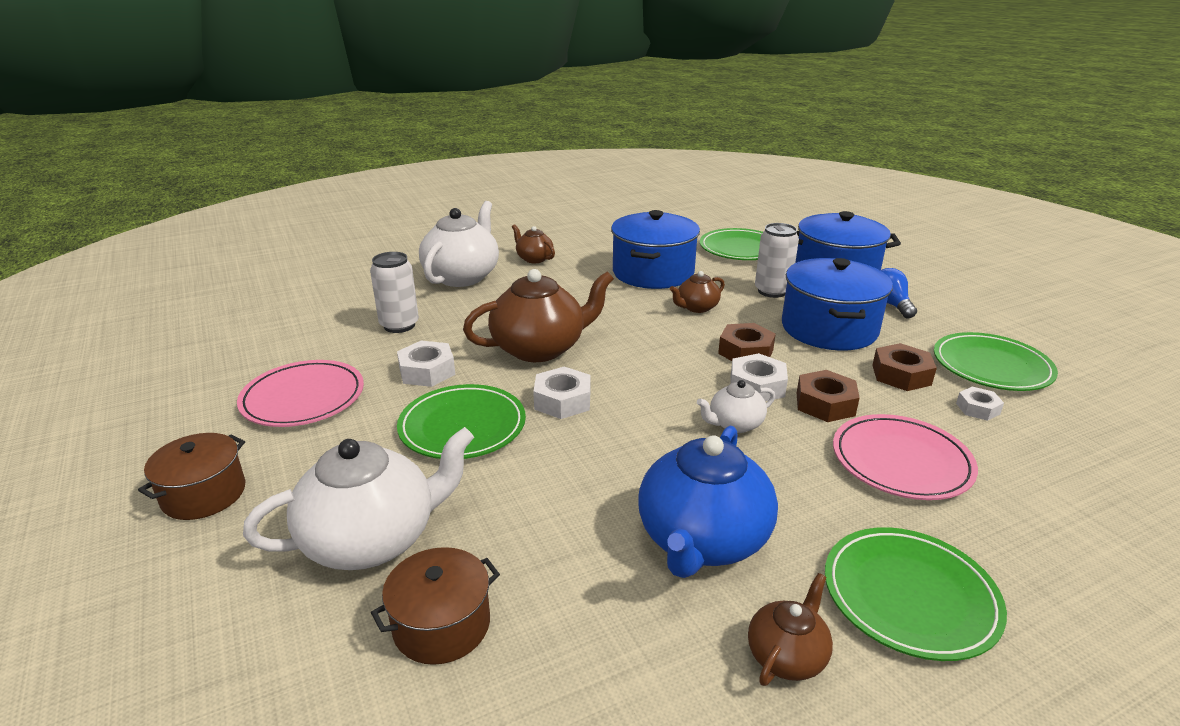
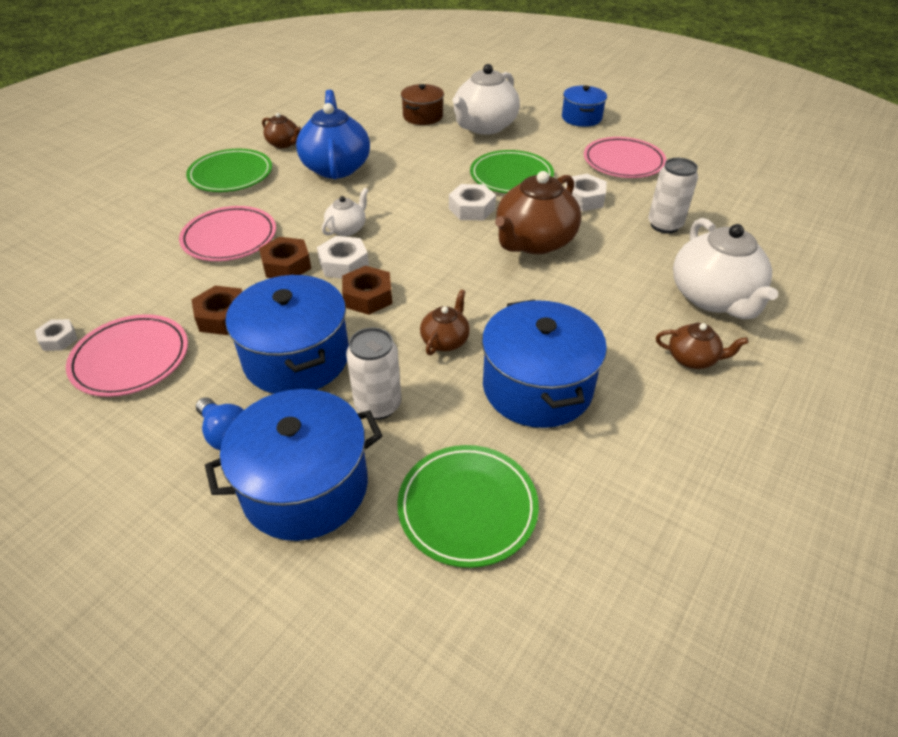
camera: 150 degrees right, 15 degrees up
brown pot [138,433,245,520] -> blue pot [562,86,607,127]
brown teapot [748,573,833,686] -> brown teapot turned 60 degrees counterclockwise [262,113,301,148]
green plate [934,332,1058,391] -> pink plate [66,314,188,397]
white nut [956,387,1004,421] -> white nut moved to [35,319,77,351]

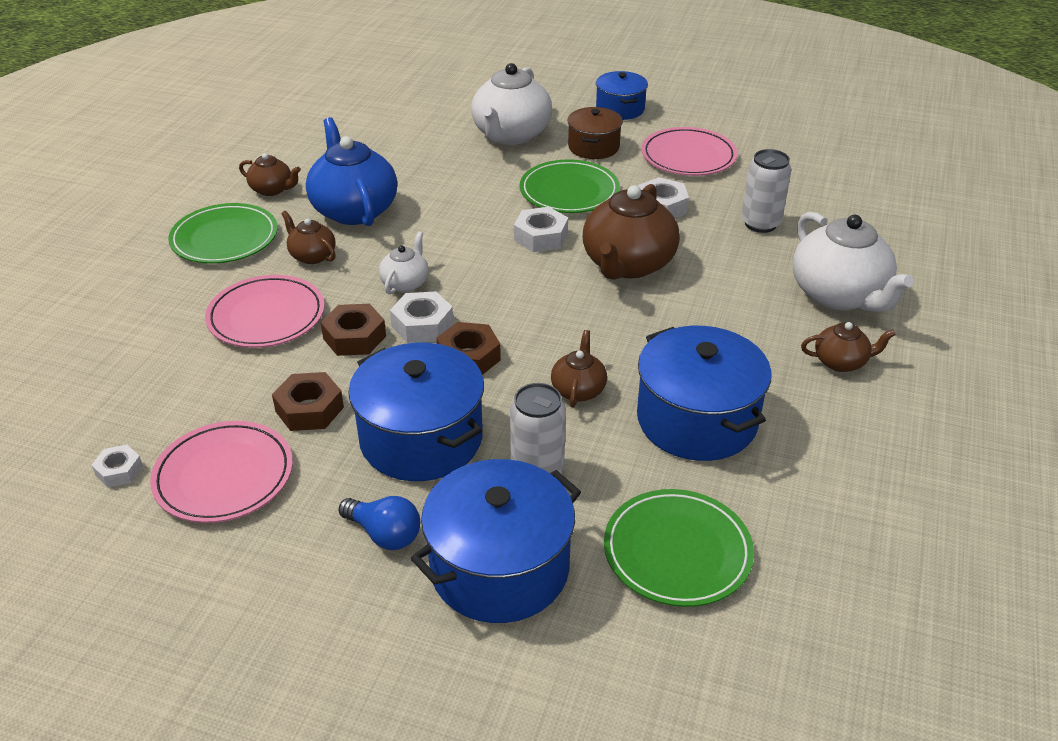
camera: 15 degrees left, 5 degrees down
brown pot [401,84,444,125] -> brown pot moved to [568,107,623,159]
none -> brown teapot [281,211,336,264]

